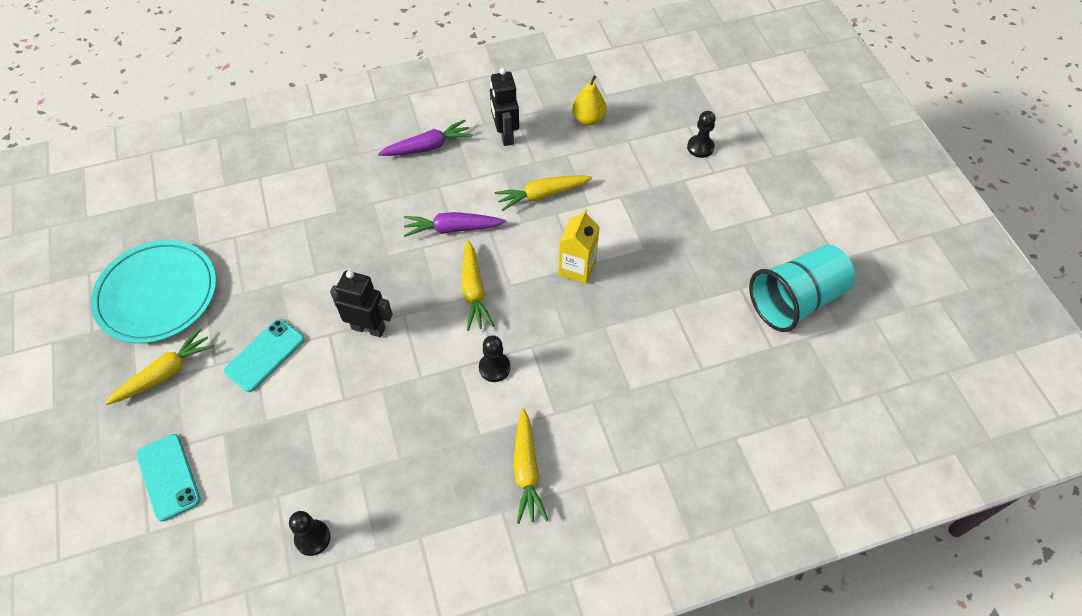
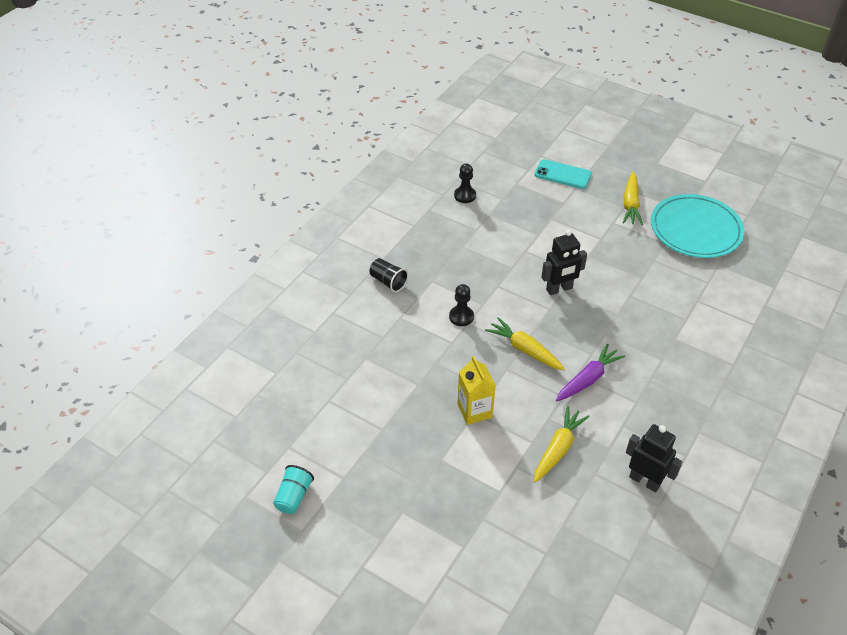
camera: 140 degrees right, 10 degrees down
turquoise phone [224,319,305,392] -> none
purple carrot [378,120,473,156] -> none
yellow carrot [513,408,548,524] -> black cup [369,258,408,292]
yellow pear [572,76,607,126] -> none
black pawn [687,111,716,158] -> none
turquoise cup [749,245,855,332] -> turquoise cup [273,465,314,514], size x0.49

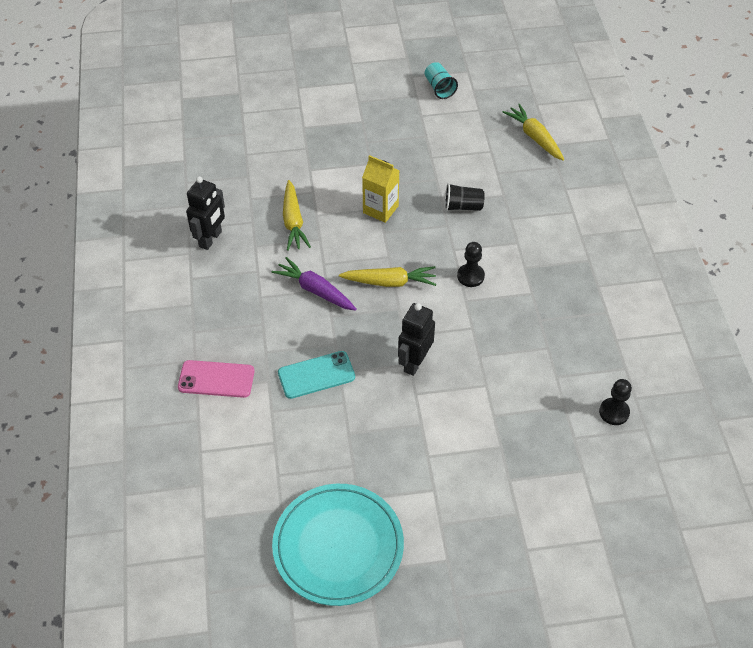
camera: 140 degrees right, 5 degrees up
black cup [369,258,408,292] -> black cup moved to [445,183,485,211]
turquoise phone [534,159,592,189] -> turquoise phone moved to [278,351,355,399]
purple carrot [556,344,625,401] -> purple carrot turned 120 degrees clockwise [272,257,357,311]
yellow carrot [623,172,643,225] -> yellow carrot moved to [502,104,564,161]
black robot [626,424,683,492] -> black robot turned 60 degrees counterclockwise [186,176,225,250]
none -> pink phone [178,360,255,398]

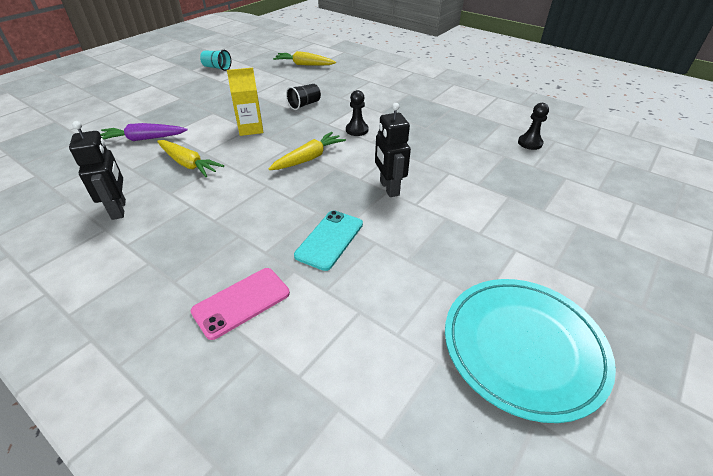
camera: 45 degrees left, 10 degrees down
purple carrot [272,257,357,311] -> purple carrot moved to [100,123,188,141]

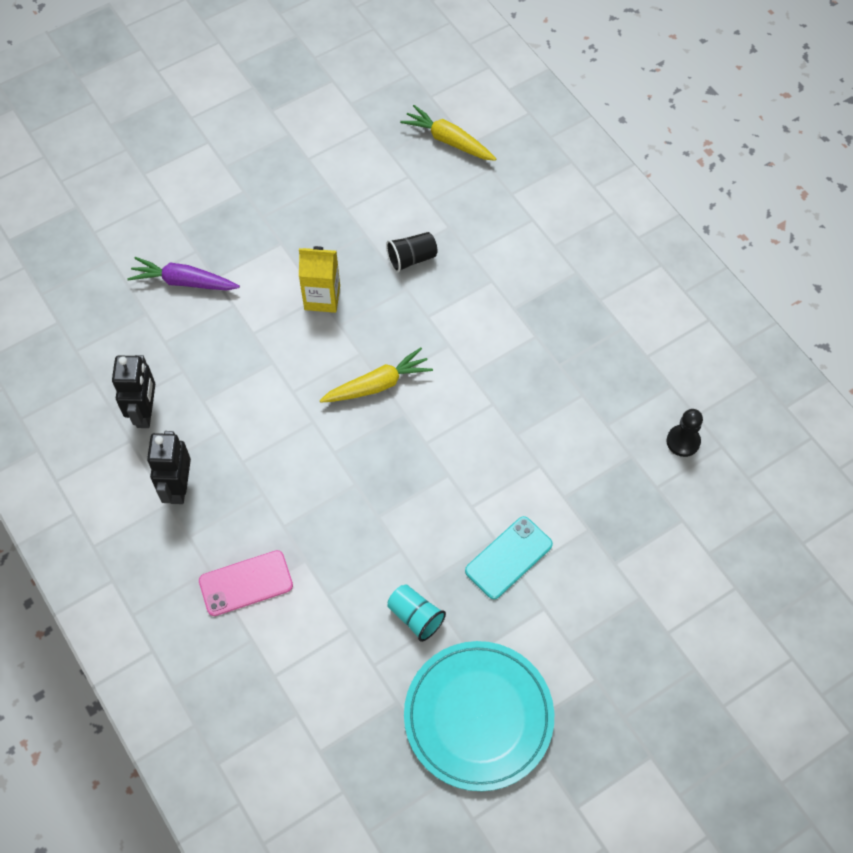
camera: 20 degrees right, 20 degrees up
yellow carrot [157,140,224,177] -> none
turquoise cup [200,50,231,71] -> turquoise cup moved to [387,584,446,642]
turquoise phone [294,210,363,271] -> turquoise phone moved to [465,516,553,599]
black pawn [346,90,369,136] -> none
black robot [375,103,411,197] -> black robot moved to [147,431,191,504]

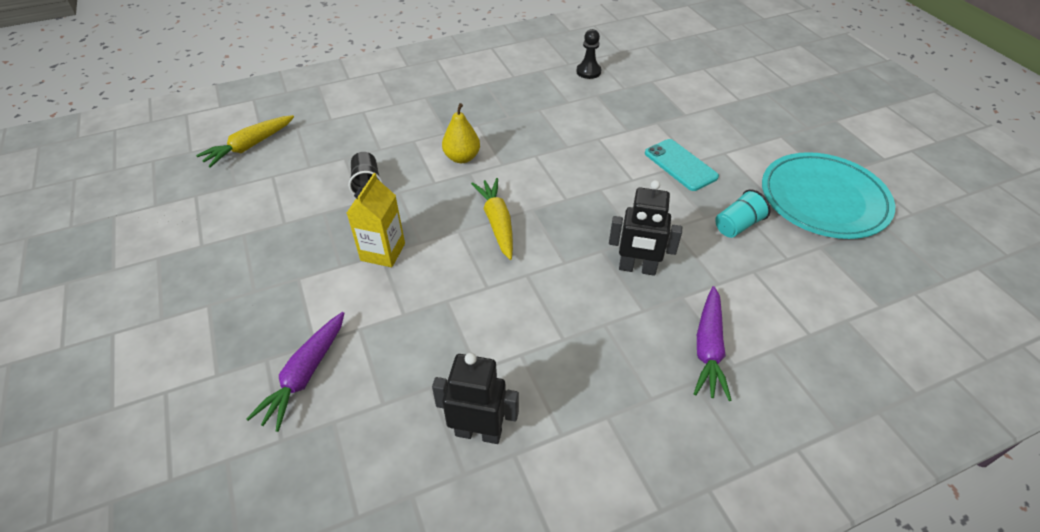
camera: 80 degrees left, 15 degrees down
black robot [147,431,191,504] -> black robot moved to [609,180,682,276]
pink phone [199,550,293,616] -> purple carrot [694,286,732,401]
none -> yellow pear [442,103,480,163]

